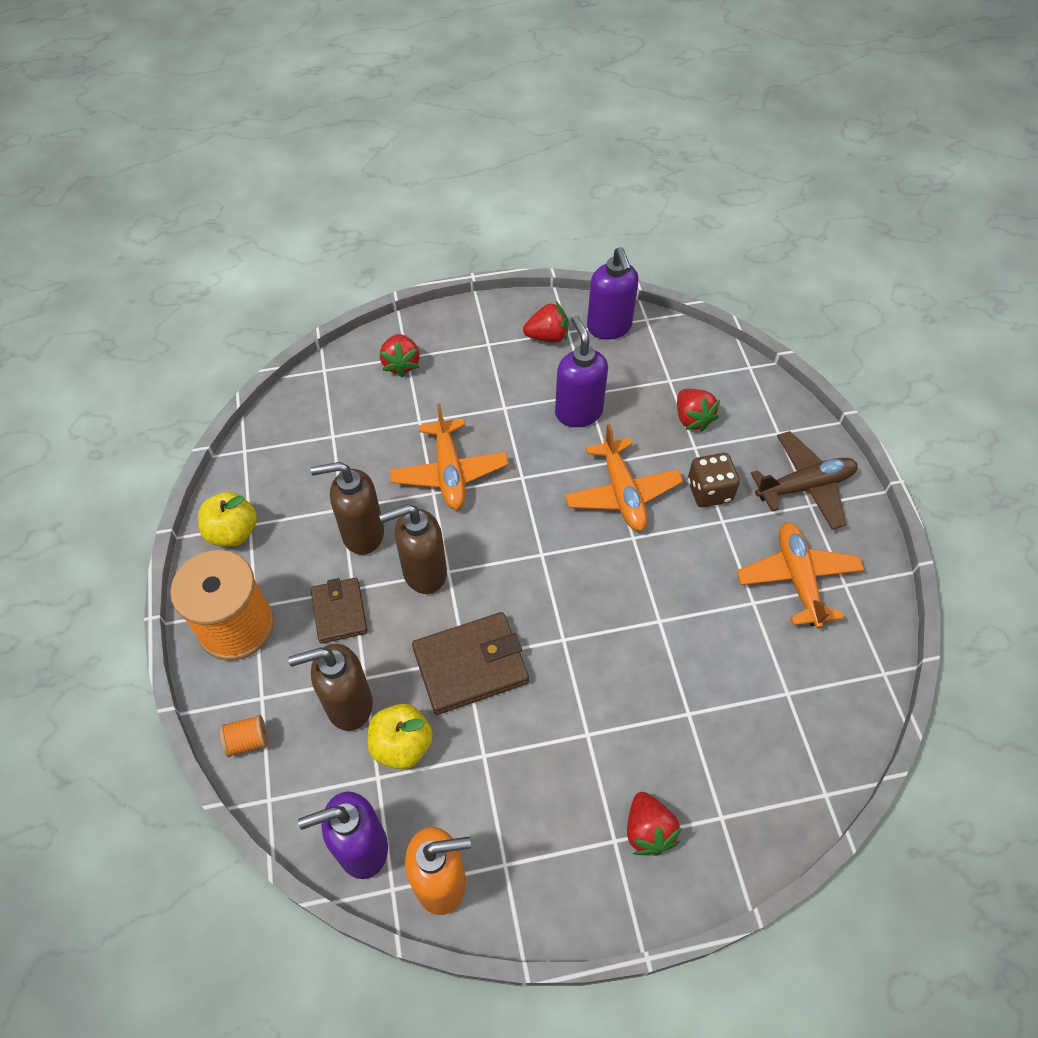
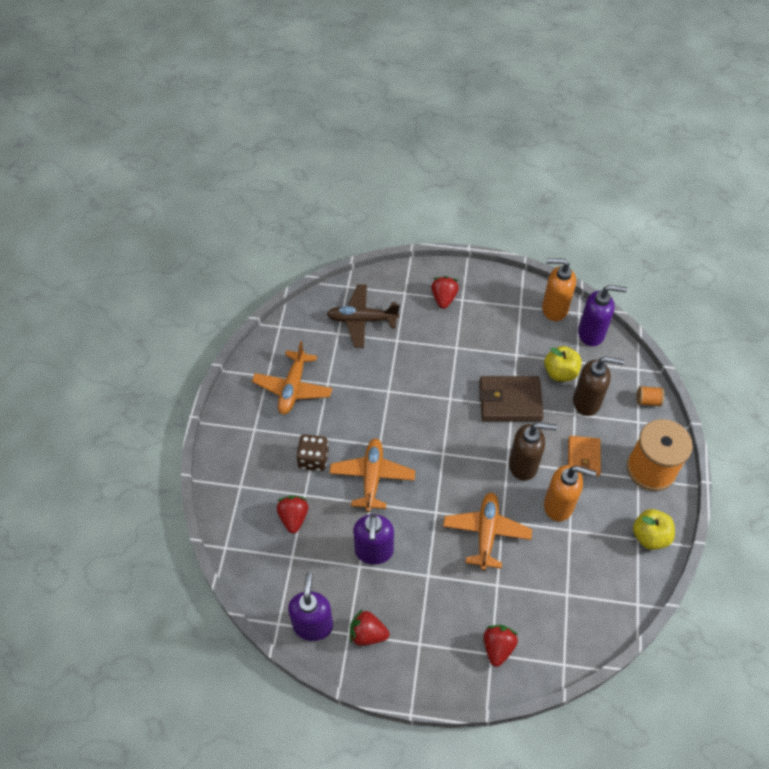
camera: 160 degrees left, 0 degrees up
brown soap dispenser [311,462,384,555] -> orange soap dispenser [544,465,596,522]
brown wallet [311,577,368,644] -> orange wallet [568,436,601,476]
brown plane [751,431,858,530] -> brown plane moved to [327,284,400,348]

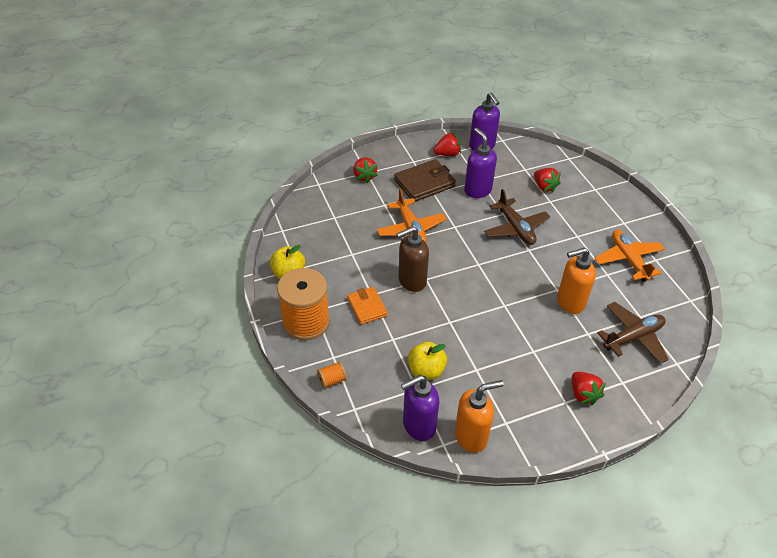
camera: 150 degrees right, 10 degrees down
brown dice [296,434,329,471] -> none
orange plane [329,438,415,512] -> brown plane [484,189,550,245]
brown wallet [479,376,544,421] -> brown wallet moved to [394,159,456,202]
orange soap dispenser [544,465,596,522] -> orange soap dispenser moved to [557,247,596,314]
brown soap dispenser [573,356,624,416] -> none

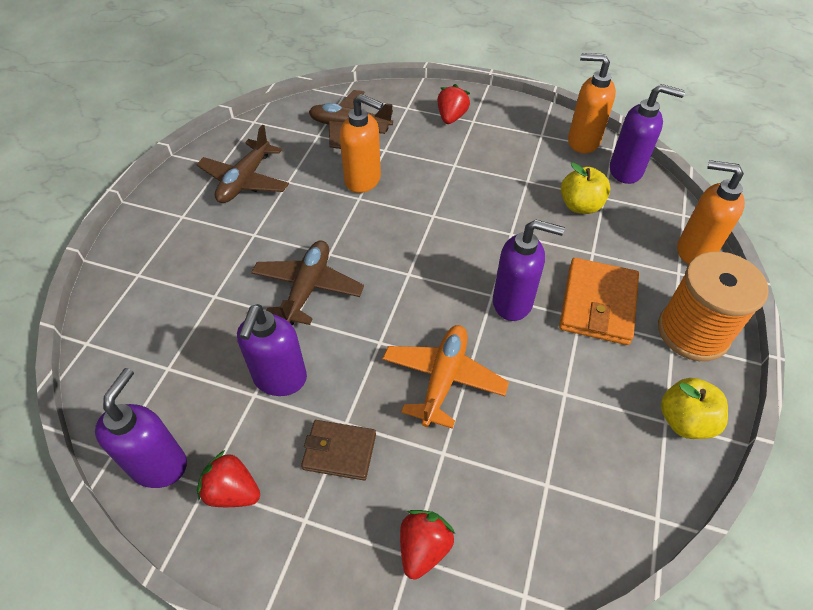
camera: 140 degrees left, 5 degrees up
orange spool [317,361,347,389] -> orange soap dispenser [677,160,745,264]
orange wallet [347,287,388,325] -> orange wallet [559,258,639,345], size x1.57
brown wallet [394,159,456,202] -> brown wallet [301,420,376,480], size x0.64
brown soap dispenser [396,226,429,292] -> purple soap dispenser [493,220,565,321]
red strawberry [534,168,561,193] -> none
orange plane [595,230,665,282] -> brown plane [196,125,289,203]

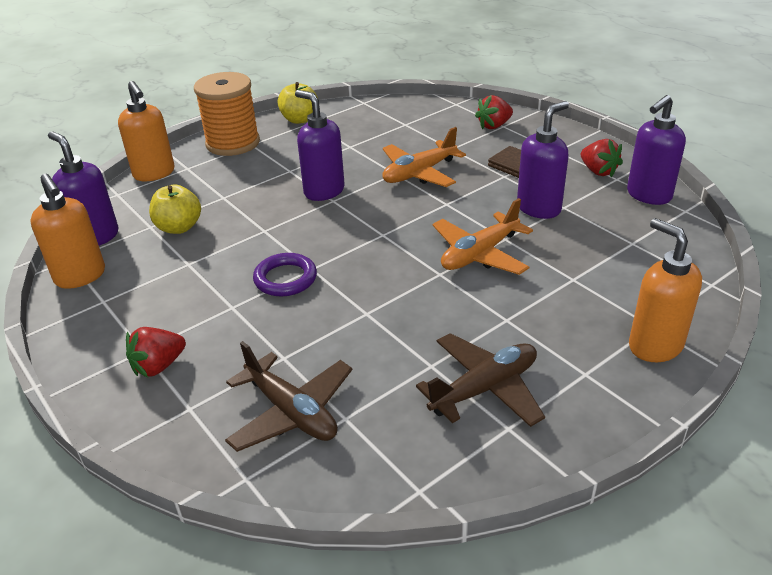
camera: 145 degrees left, 15 degrees down
brown plane [251,240,364,326] -> orange plane [433,198,533,275]
orange soap dispenser [340,94,383,193] -> orange soap dispenser moved to [629,218,702,362]
orange wallet [559,258,639,345] -> none
none -> purple ring [253,253,317,296]

